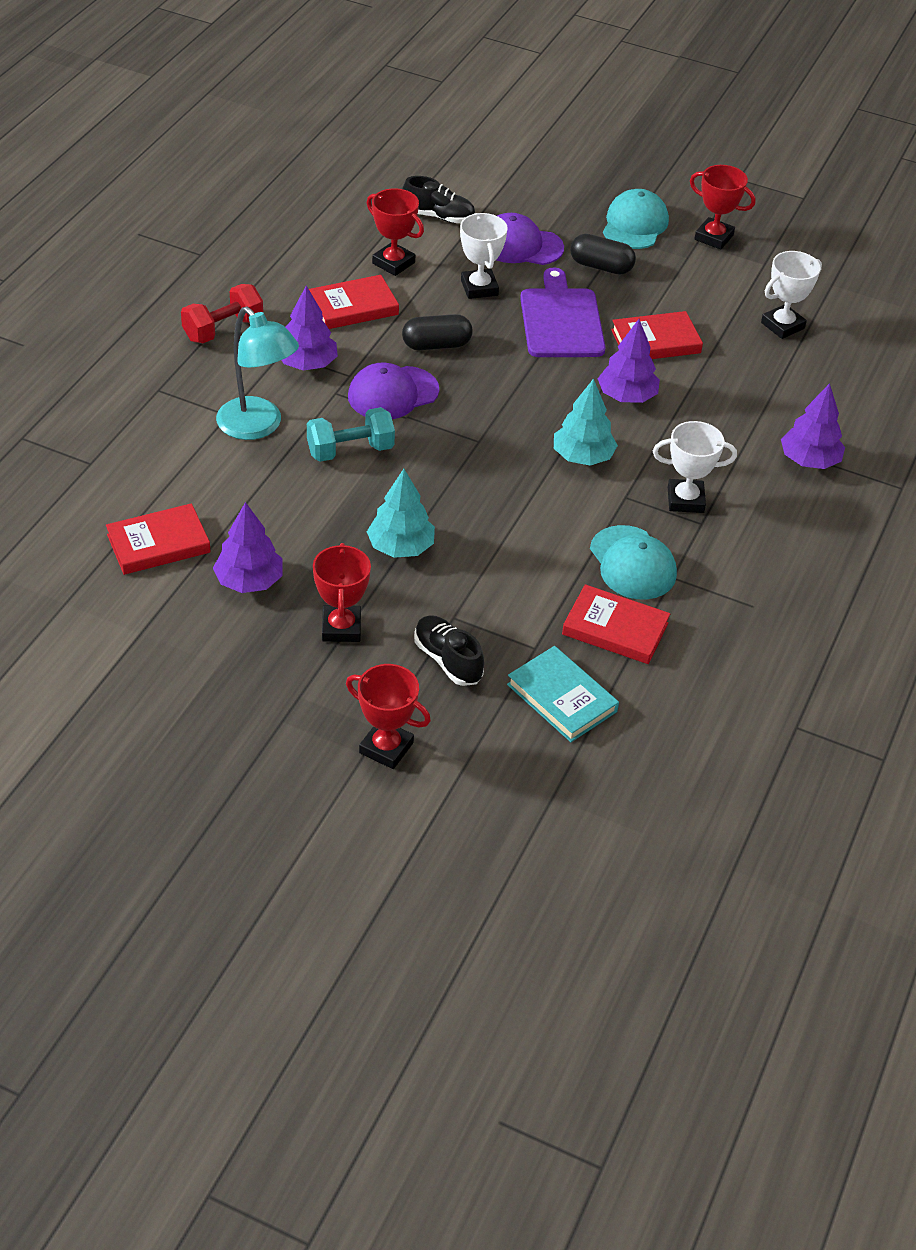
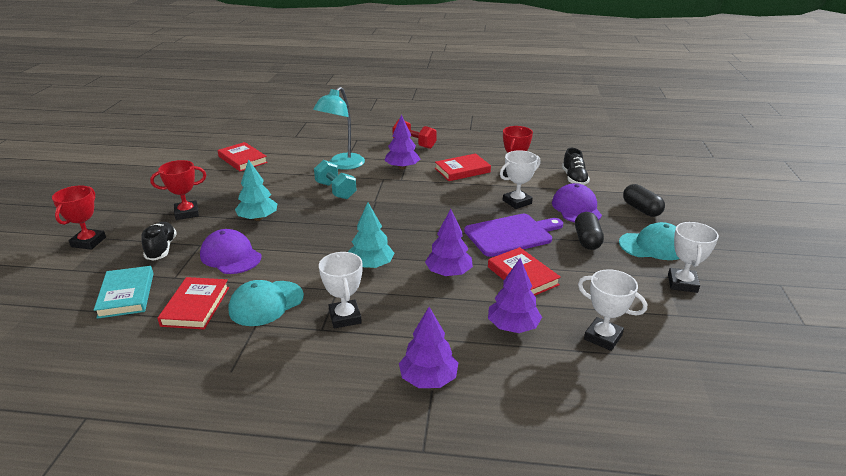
camera: 75 degrees right, 15 degrees down
purple tree [213,502,283,593] -> purple tree moved to [488,258,542,333]
red book [309,275,399,329] -> red book turned 75 degrees counterclockwise [435,153,491,181]
purple cap [348,363,439,419] -> purple cap moved to [200,229,262,274]
black capsule [402,314,473,350] -> black capsule moved to [623,184,665,217]
black shoe [414,615,484,686] -> black shoe turned 45 degrees counterclockwise [141,222,177,261]
turquoise book [507,646,619,742] -> turquoise book turned 45 degrees counterclockwise [94,266,154,319]
red trophy [690,165,756,250] -> white trophy [668,222,719,293]

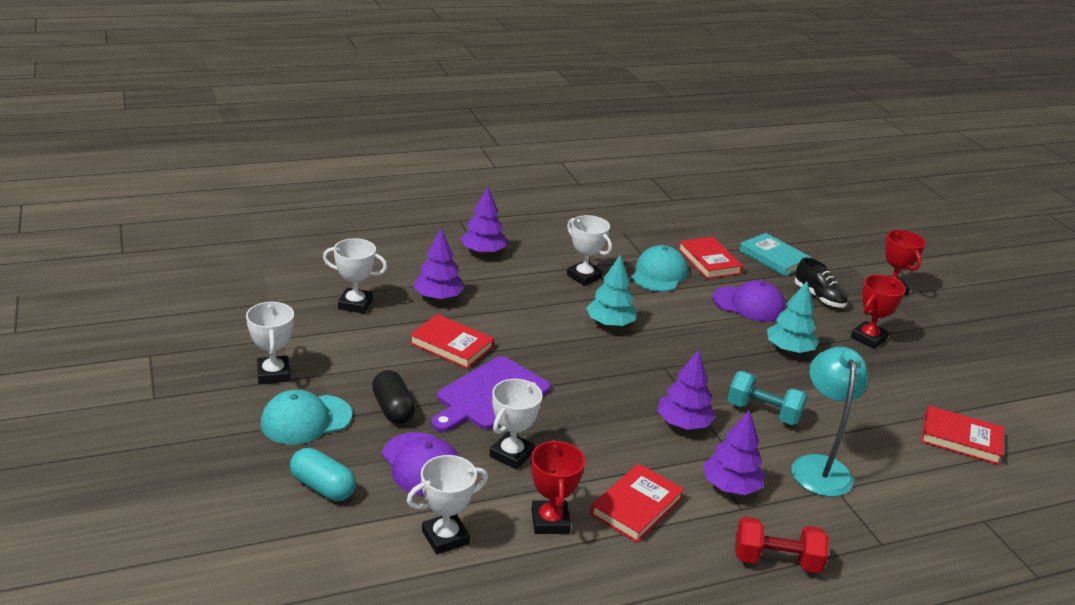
camera: 150 degrees right, 0 degrees up
purple tree [425,209,473,276] -> purple tree moved to [657,350,716,430]
black shoe [562,148,590,185] -> white trophy [407,455,488,555]
black capsule [623,184,665,217] -> turquoise capsule [290,448,356,501]

